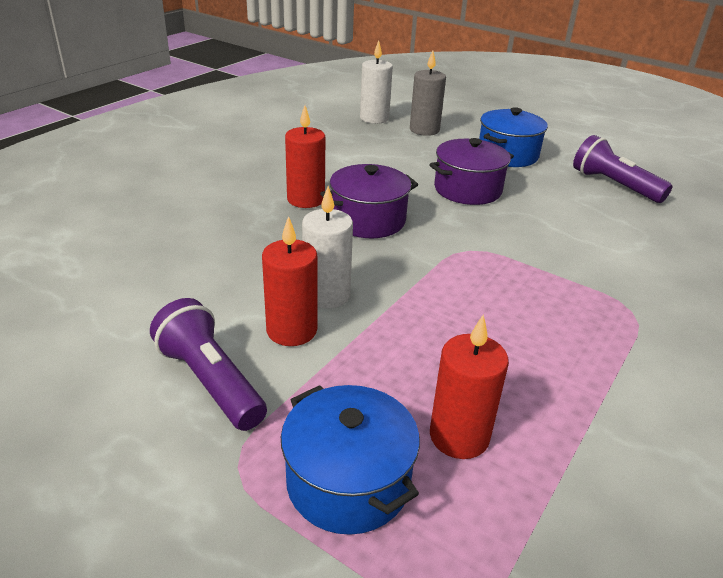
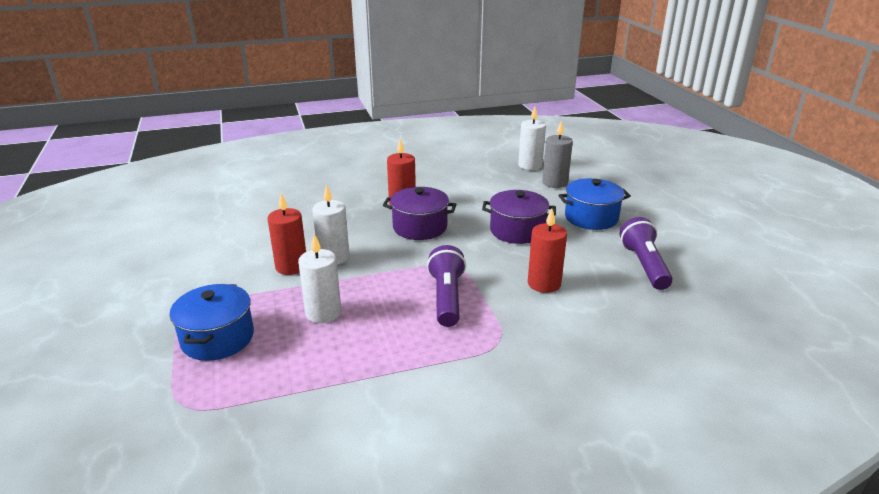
camera: 40 degrees right, 5 degrees down
purple flashlight [150,298,267,431] -> purple flashlight moved to [427,245,466,327]
red candle [430,314,509,459] -> red candle moved to [528,209,567,293]
none -> white candle [298,234,341,323]

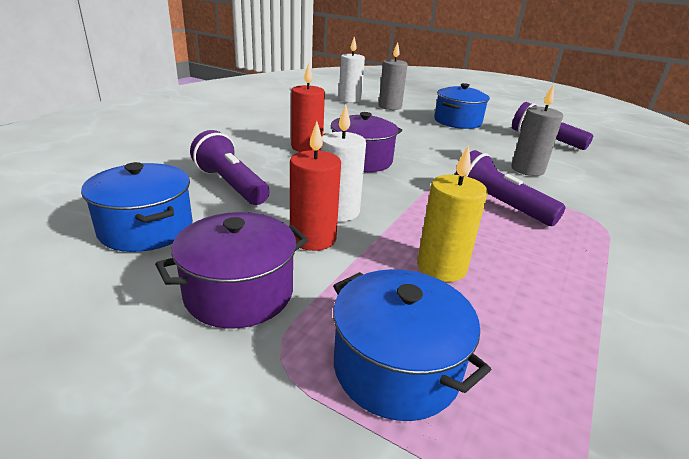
camera: 45 degrees left, 0 degrees up
white candle [298,234,341,323] -> yellow candle [417,145,488,282]
purple pot [482,190,556,244] -> purple pot moved to [155,212,308,329]
red candle [528,209,567,293] -> grey candle [511,84,563,176]
none -> blue pot [81,162,193,252]
none -> purple flashlight [190,130,270,205]

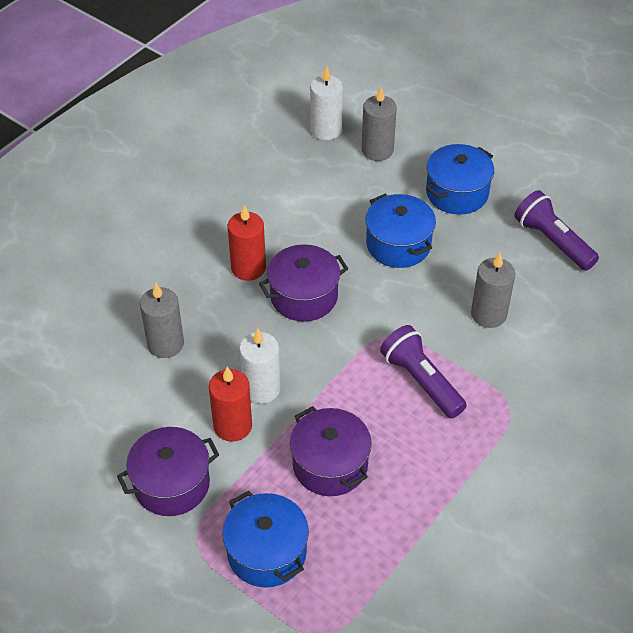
camera: 10 degrees right, 20 degrees up
blue pot [81,162,193,252] -> blue pot moved to [365,194,436,268]
purple flashlight [190,130,270,205] -> grey candle [140,283,184,358]
yellow candle [417,145,488,282] -> purple pot [290,406,372,496]

